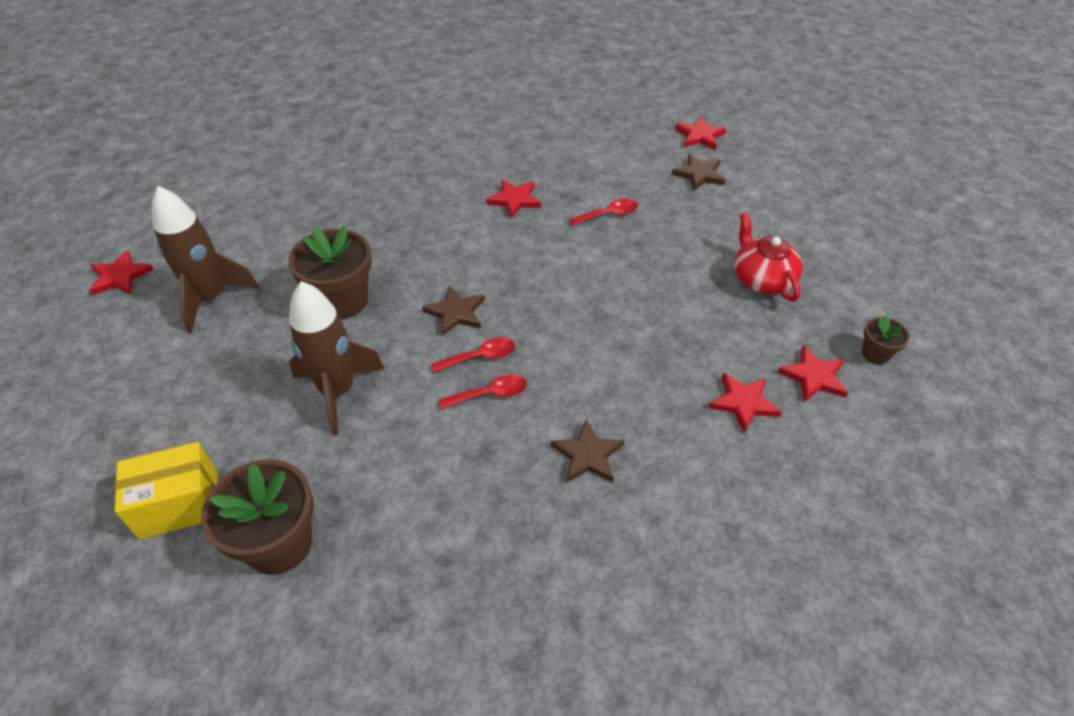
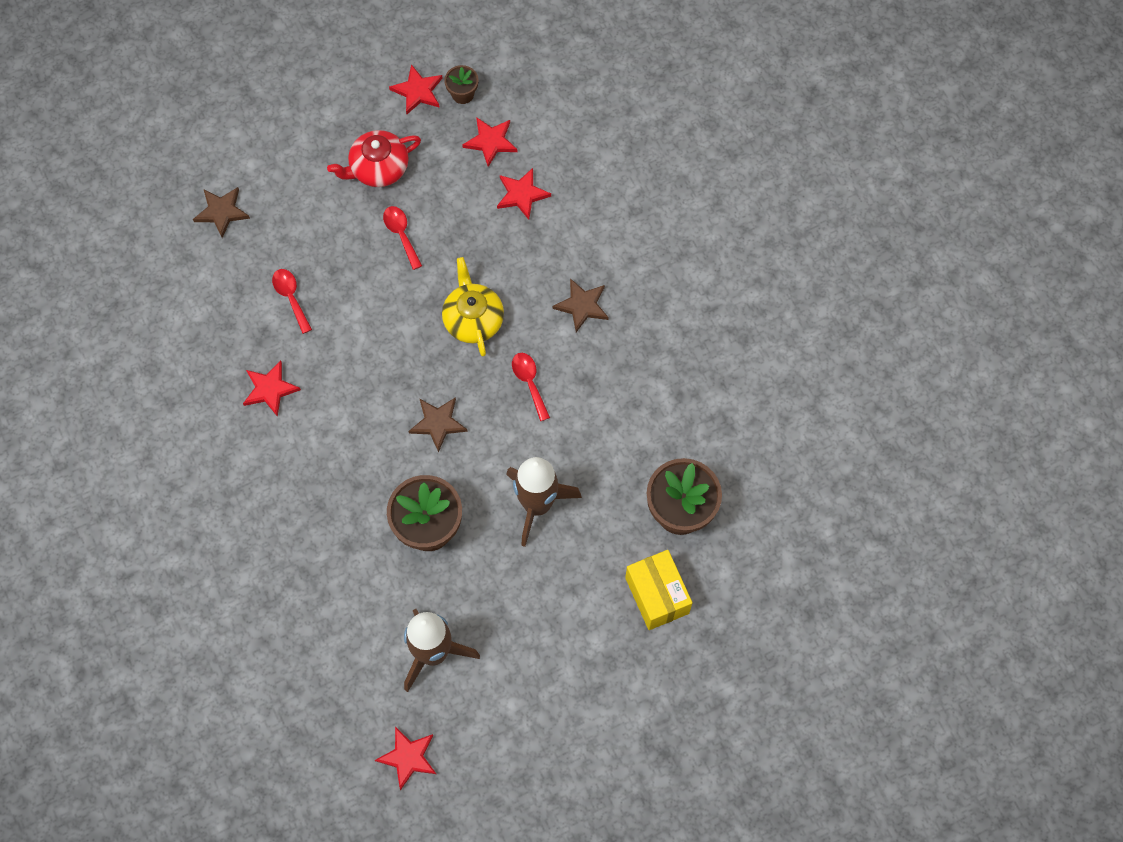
camera: 95 degrees left, 20 degrees up
red spoon [431,337,515,373] -> red spoon moved to [383,206,422,270]
red star [675,117,726,150] -> red star moved to [389,64,443,114]
none -> yellow teapot [442,257,504,356]

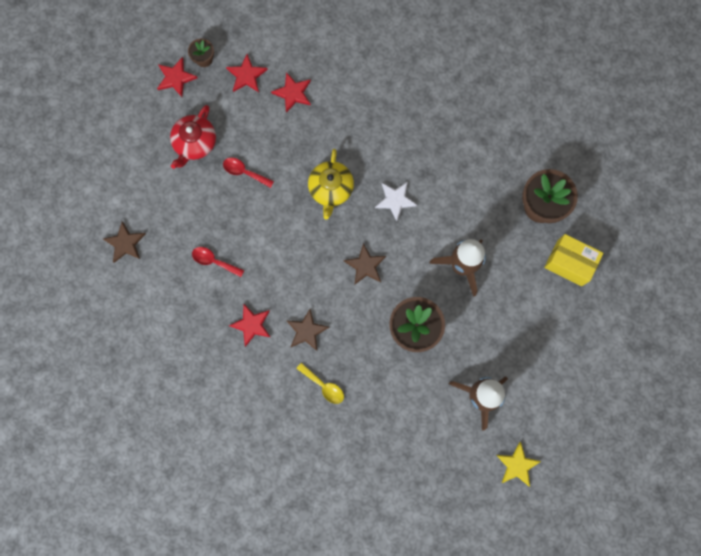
camera: 40 degrees left, 10 degrees up
red star [375,726,436,790] -> yellow star [496,442,541,487]
yellow teapot [442,257,504,356] -> yellow teapot turned 120 degrees counterclockwise [308,149,354,220]
red spoon [512,353,550,421] -> white star [375,182,417,221]
brown star [552,278,609,332] -> brown star moved to [287,309,329,351]
none -> yellow spoon [296,363,344,404]

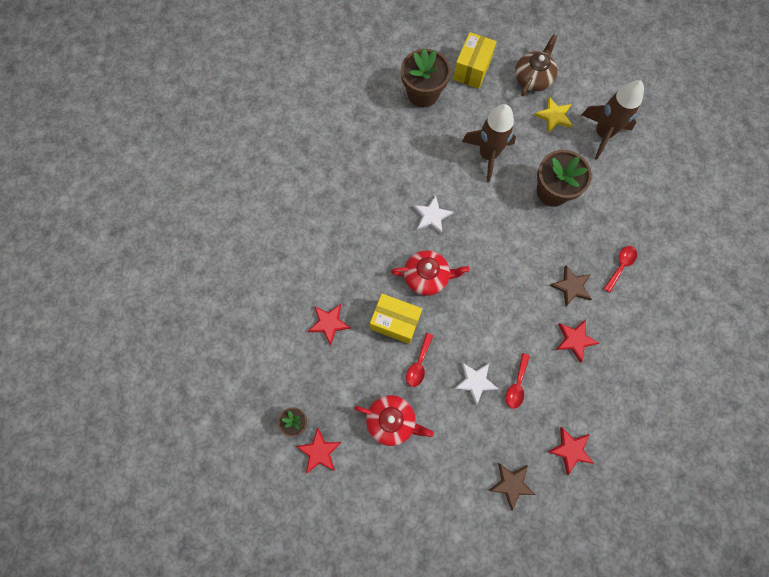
camera: 95 degrees left, 5 degrees down
red star [226,54,268,92] -> red star moved to [548,427,594,475]
yellow spoon [296,363,344,404] -> red spoon [603,246,637,293]
yellow teapot [308,149,354,220] -> red teapot [391,250,469,296]
brown star [344,243,386,285] -> none
yellow star [496,442,541,487] -> yellow star moved to [534,97,573,133]
none -> yellow box [370,294,422,344]
none -> white star [454,363,498,406]
none -> brown teapot [515,34,558,97]

